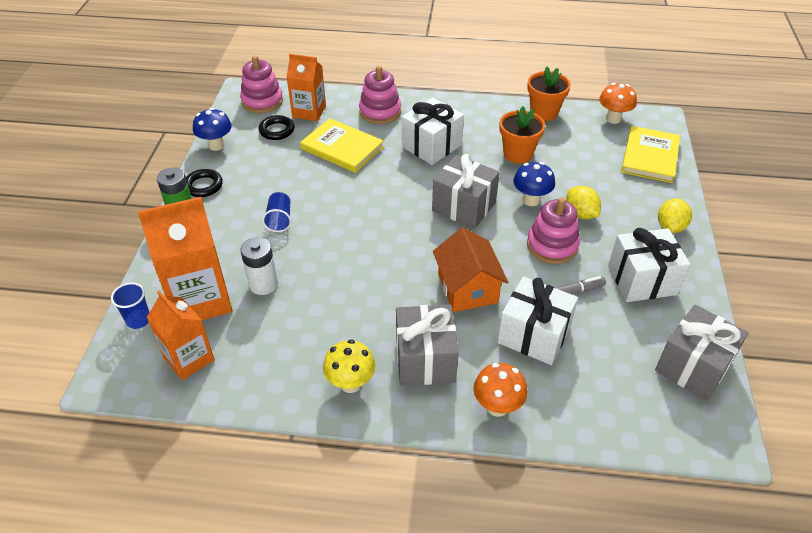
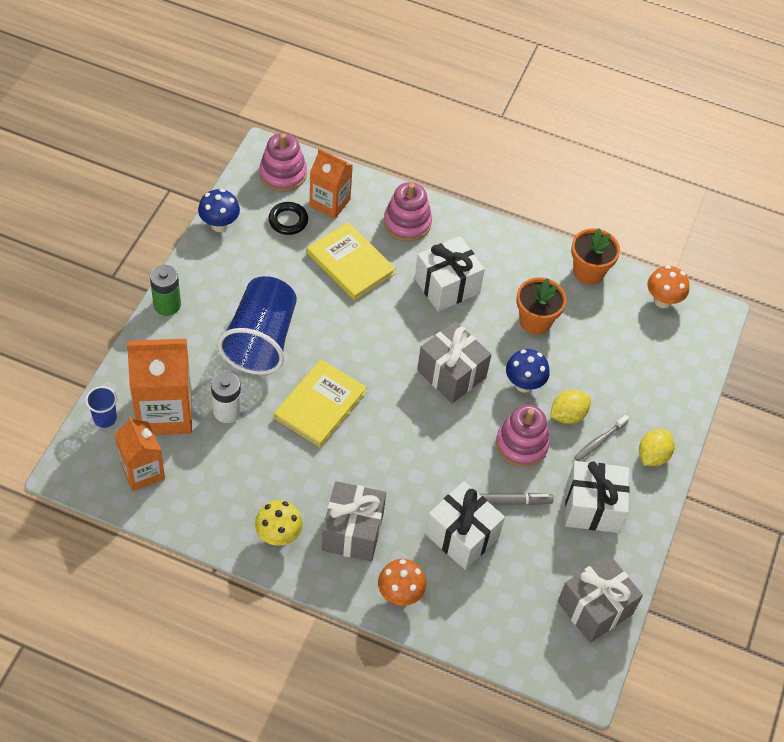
camera: 10 degrees right, 10 degrees up
black ring [186,169,223,197] -> none
blue cup [262,192,291,232] -> blue cup [218,276,297,375], size x2.28
orange house [433,227,508,312] -> none
yellow lemon [566,186,601,219] -> yellow lemon turned 75 degrees clockwise [550,390,591,424]
yellow book [621,126,680,183] -> yellow book moved to [274,359,367,447]
none -> grey toothbrush [574,415,629,461]

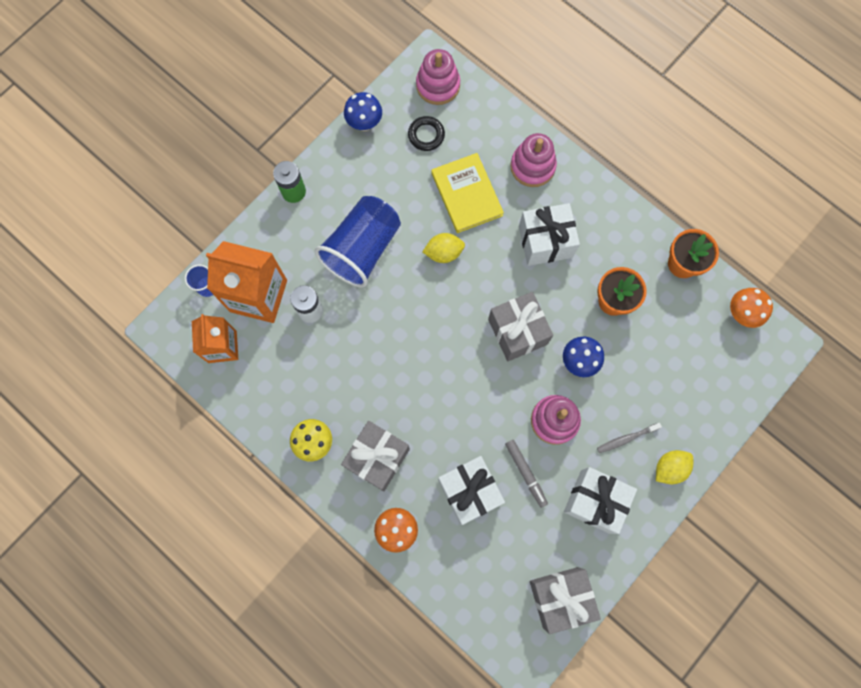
camera: 25 degrees right, 20 degrees up
yellow book [274,359,367,447] -> none
orange carton [309,149,353,219] -> none
grey marker [480,493,553,505] -> grey marker turned 45 degrees clockwise [505,440,548,508]
yellow lemon [550,390,591,424] -> yellow lemon moved to [423,233,465,263]

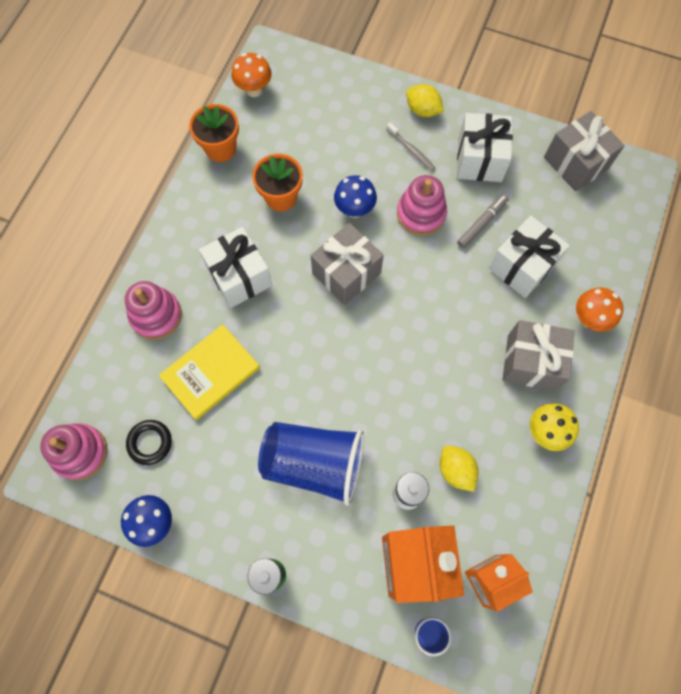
camera: 110 degrees left, 5 degrees down
yellow lemon [423,233,465,263] -> yellow lemon moved to [440,445,478,492]

